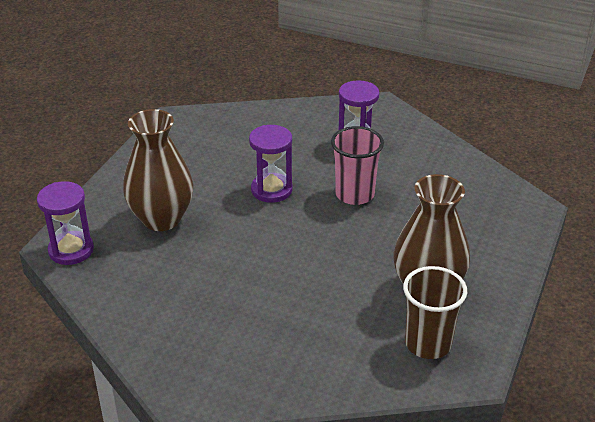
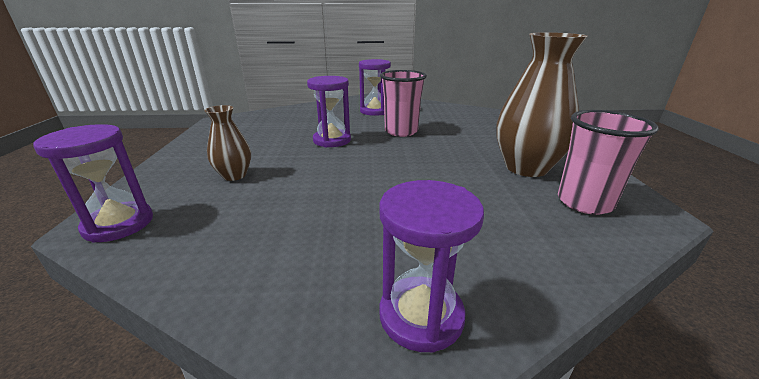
camera: 25 degrees left, 10 degrees down
brown vase [123,109,193,231] -> brown vase [204,105,251,181], size x0.53
brown cup [403,266,467,359] -> pink cup [558,110,659,215]
none -> purple hourglass [379,180,484,353]

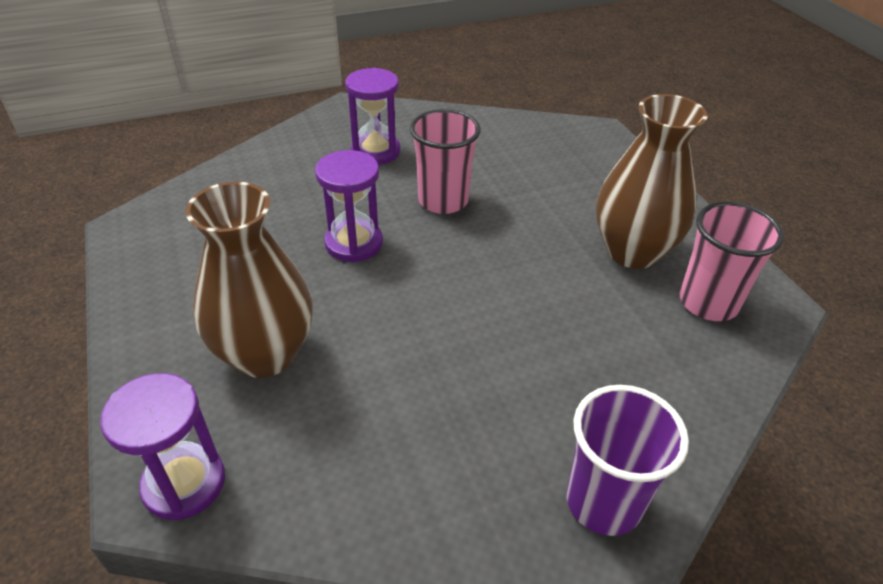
camera: 20 degrees left, 15 degrees up
brown vase [204,105,251,181] -> brown vase [185,182,313,378], size x1.88
purple hourglass [379,180,484,353] -> purple cup [566,385,689,536]

